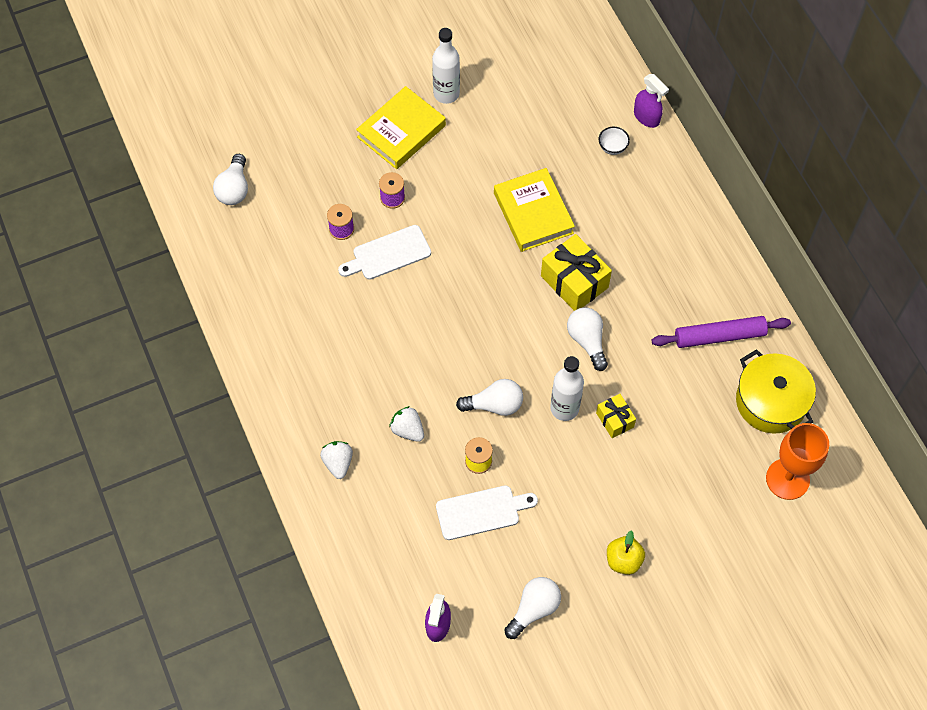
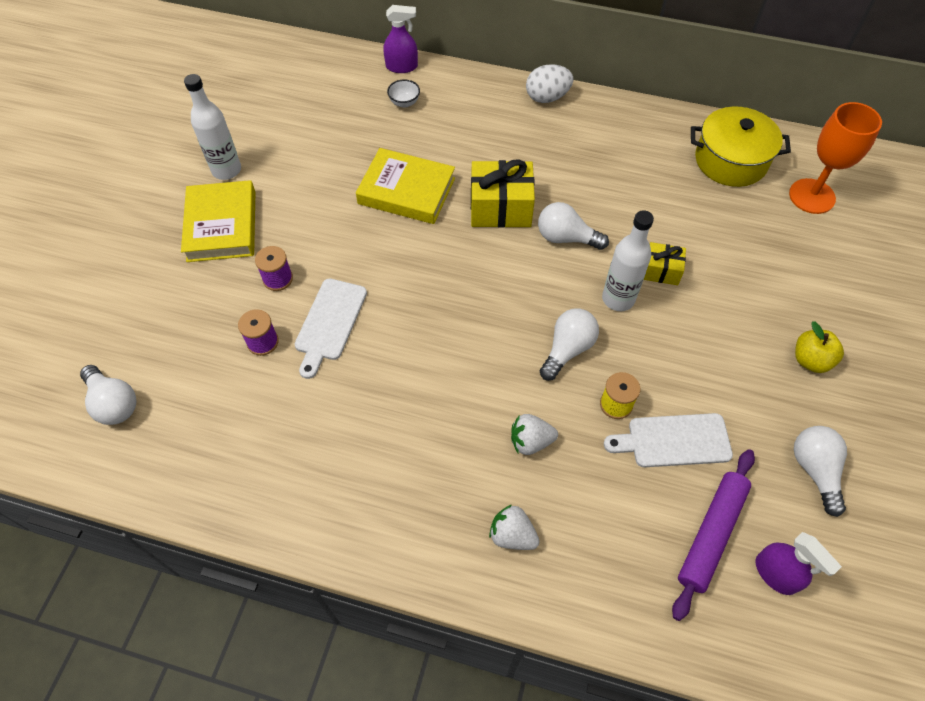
camera: 50 degrees left, 5 degrees down
white cutting board [436,485,538,540] -> white cutting board turned 120 degrees counterclockwise [604,413,733,467]
purple rolling pin [652,316,791,348] -> purple rolling pin moved to [672,449,755,621]
none -> white egg [526,64,574,103]

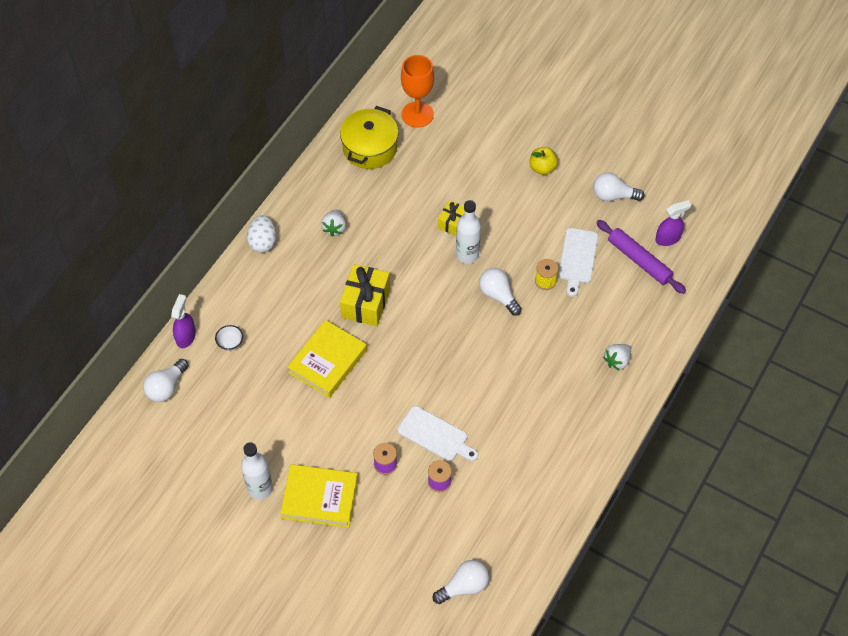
camera: 75 degrees left, 0 degrees up
white strawberry [511,414,558,455] -> white strawberry moved to [321,209,346,237]
white light bulb [538,202,609,250] -> white light bulb moved to [143,359,189,402]

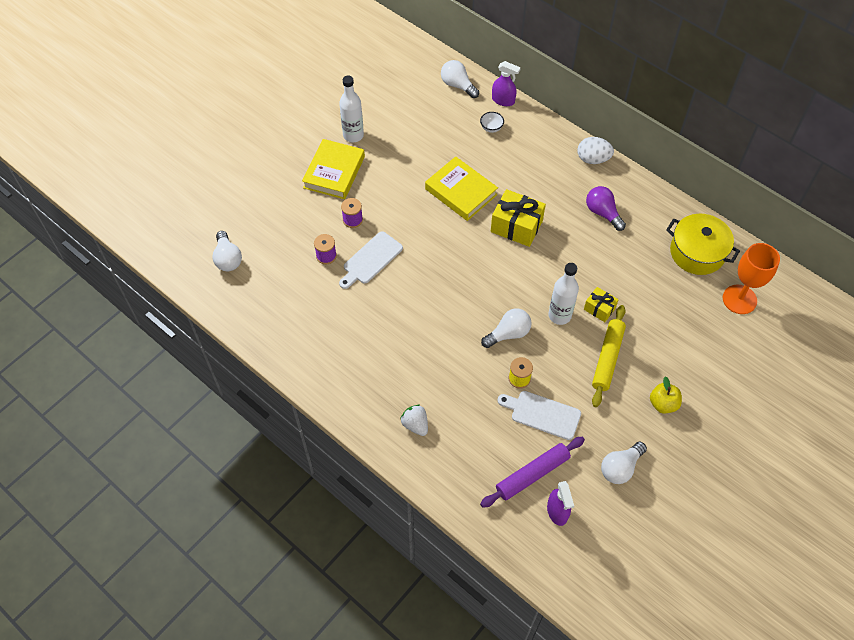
camera: 100 degrees right, 0 degrees up
white strawberry [321,209,346,237] -> purple light bulb [586,186,626,231]
white light bulb [593,172,645,201] -> white light bulb turned 150 degrees counterclockwise [601,442,647,484]
none -> yellow rolling pin [592,305,626,407]

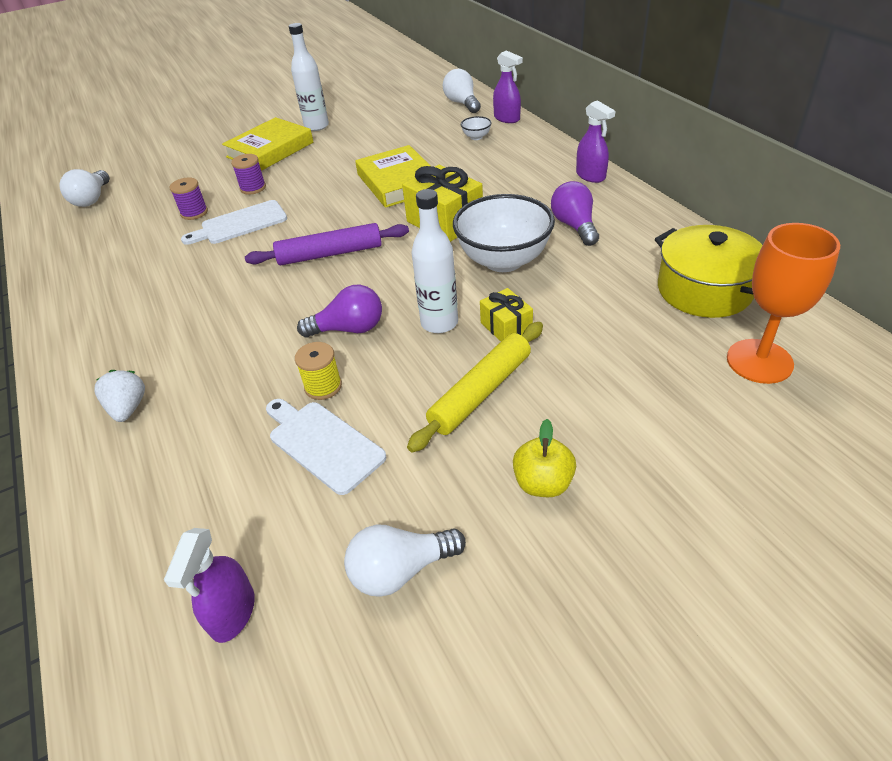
camera: 25 degrees right, 15 degrees down
purple rolling pin [480,437,585,508] -> purple rolling pin moved to [245,223,409,265]
white light bulb [481,308,532,348] -> purple light bulb [297,285,382,338]
white egg [577,137,614,164] -> purple spray bottle [576,100,615,183]
none -> white bowl [453,194,555,272]

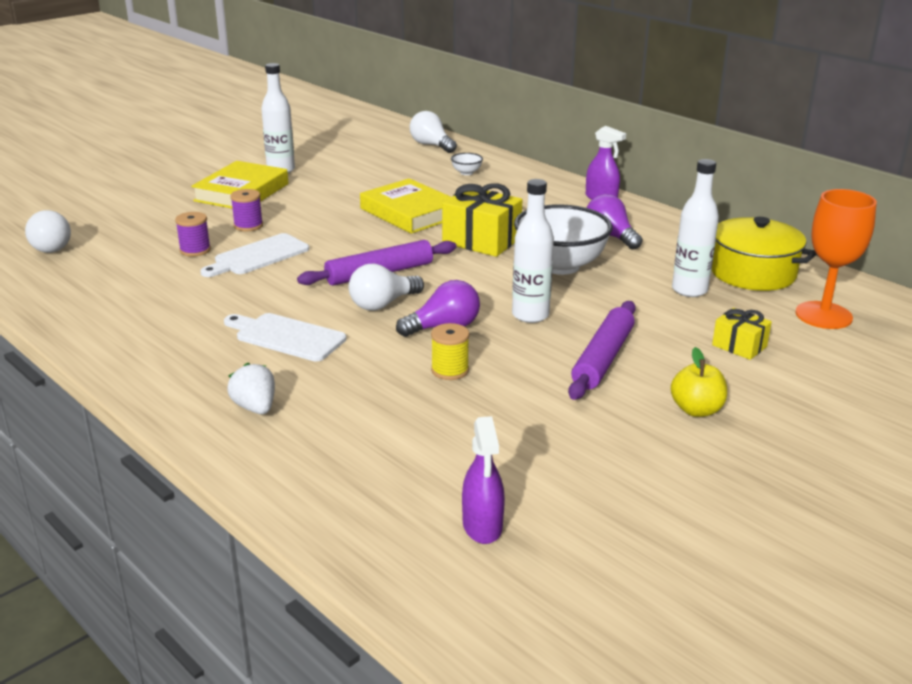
camera: 20 degrees left, 15 degrees down
white cutting board [266,399,387,495] -> white cutting board moved to [224,313,346,361]
white light bulb [344,525,466,597] -> white light bulb moved to [349,264,424,311]
yellow rolling pin [407,322,543,452] -> purple rolling pin [568,301,636,400]
yellow gift [480,288,533,341] -> yellow gift moved to [712,308,772,360]
purple spray bottle [493,50,523,123] -> none
none -> white bottle [672,159,719,297]

